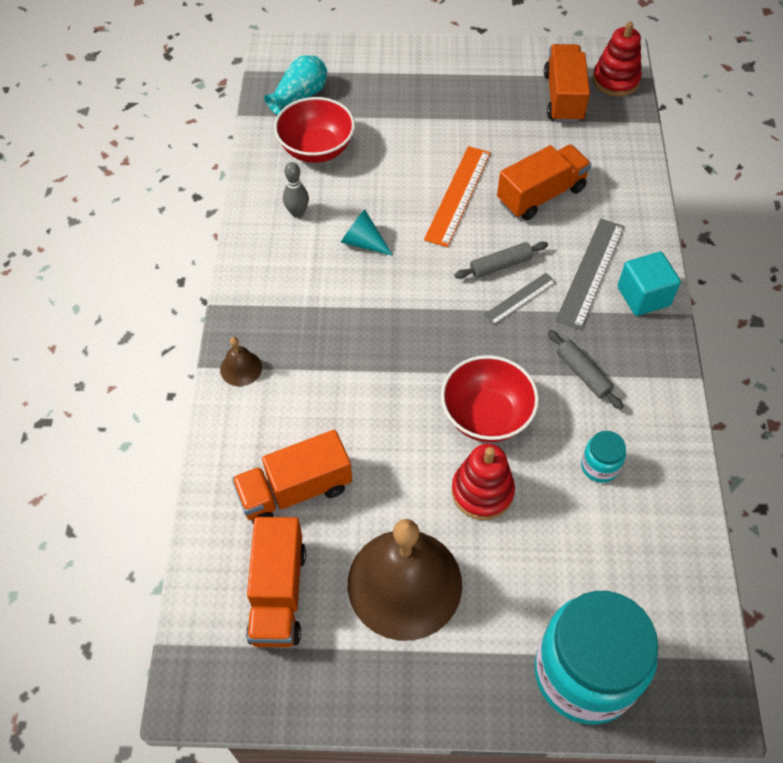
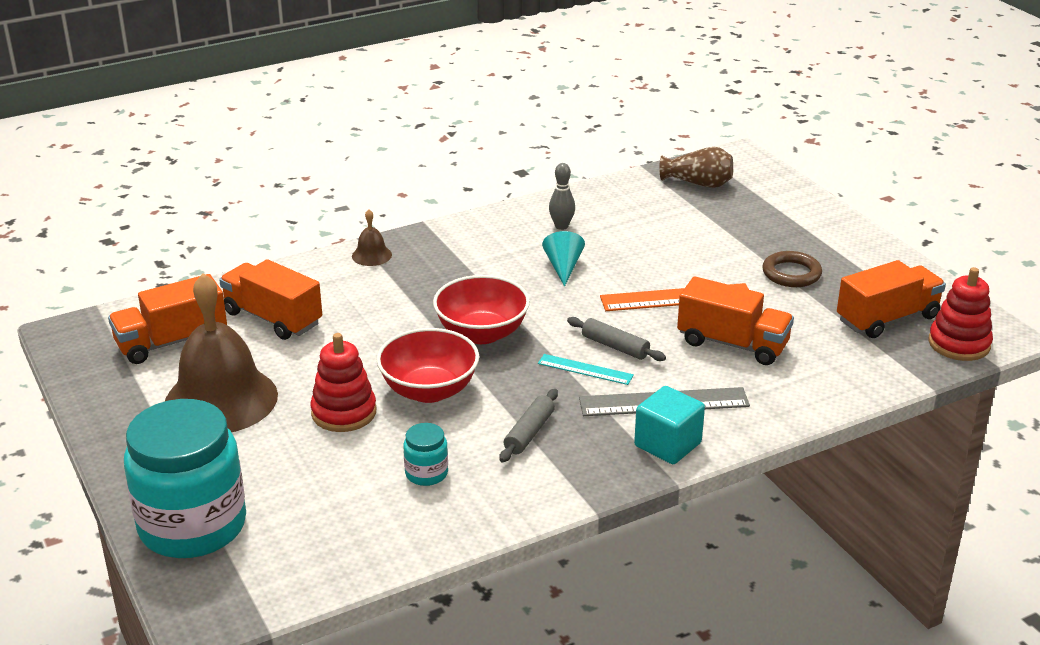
camera: 60 degrees right, 25 degrees down
turquoise vase [264,55,327,115] -> brown vase [659,147,733,188]
red bowl [274,97,355,163] -> red bowl moved to [433,275,530,344]
grey ruler [483,273,556,325] -> turquoise ruler [538,354,634,385]
none -> brown ring [762,251,822,287]

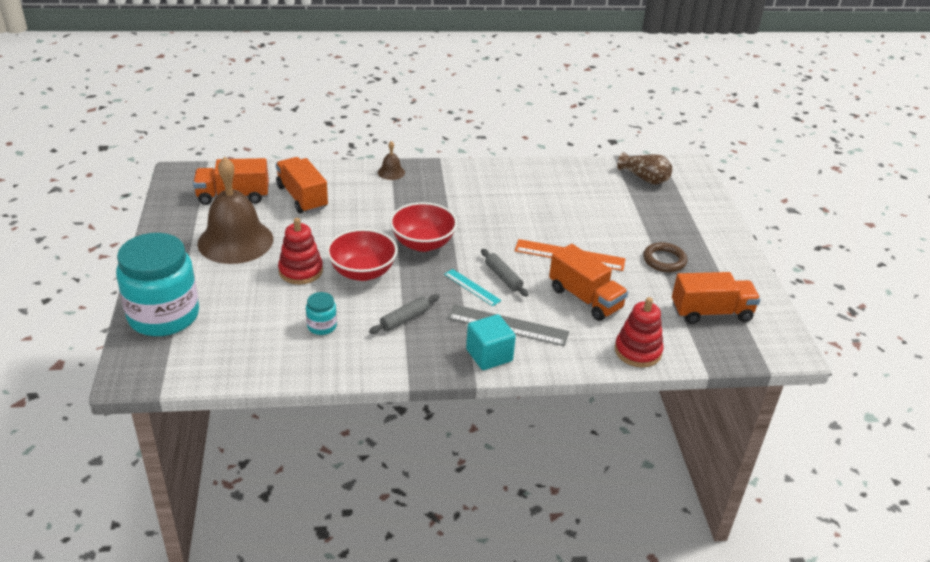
camera: 20 degrees right, 5 degrees up
turquoise cone [542,231,585,287] -> none
grey bowling pin [549,163,575,230] -> none
red stacking toy [928,267,993,361] -> red stacking toy moved to [615,297,663,367]

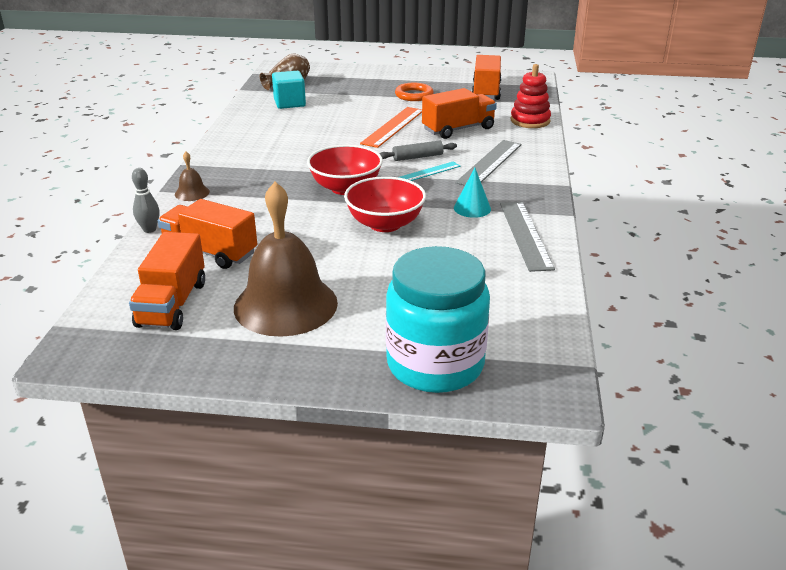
camera: 75 degrees left, 5 degrees down
orange truck [276,157,328,213] -> orange truck turned 45 degrees clockwise [158,199,257,269]
red stacking toy [278,218,323,285] -> none
turquoise jar [306,292,337,335] -> none
grey rolling pin [369,294,440,334] -> turquoise cone [454,168,491,218]
turquoise cube [466,314,516,370] -> turquoise cube moved to [272,71,306,109]
brown ring [643,242,688,272] -> orange ring [395,83,433,101]
none -> grey bowling pin [132,168,160,233]
none -> grey ruler [500,202,555,272]

